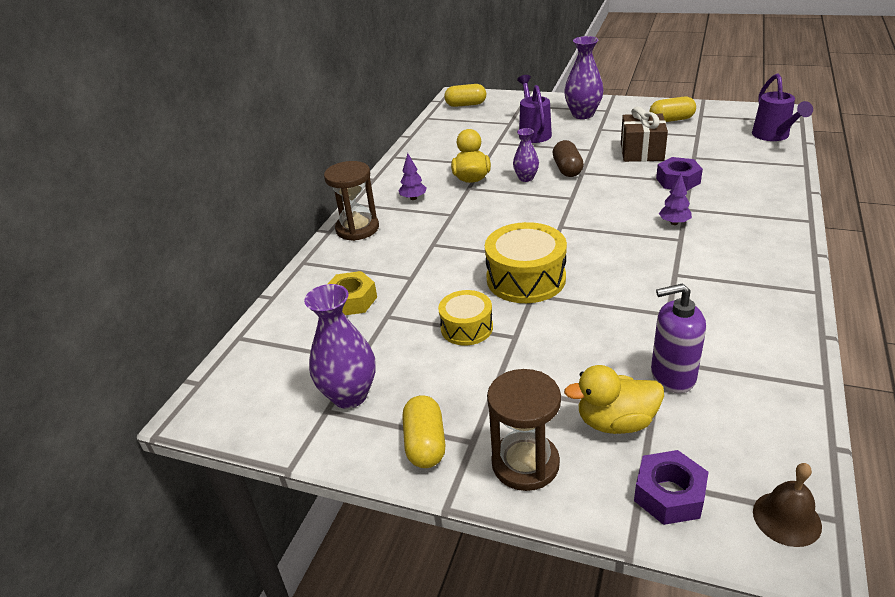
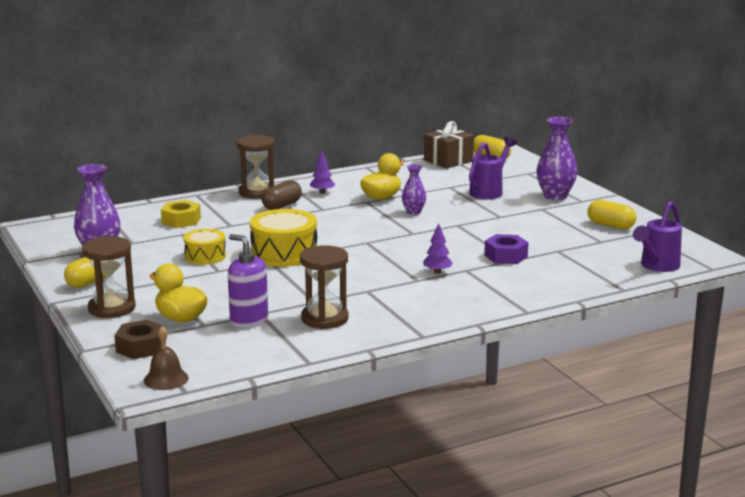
camera: 40 degrees right, 15 degrees down
brown capsule [553,140,584,177] -> brown capsule moved to [262,180,302,210]
brown gift [621,106,668,162] -> brown gift moved to [424,121,474,169]
purple nut [634,450,708,525] -> brown nut [114,320,165,359]
none -> brown hourglass [300,245,349,329]

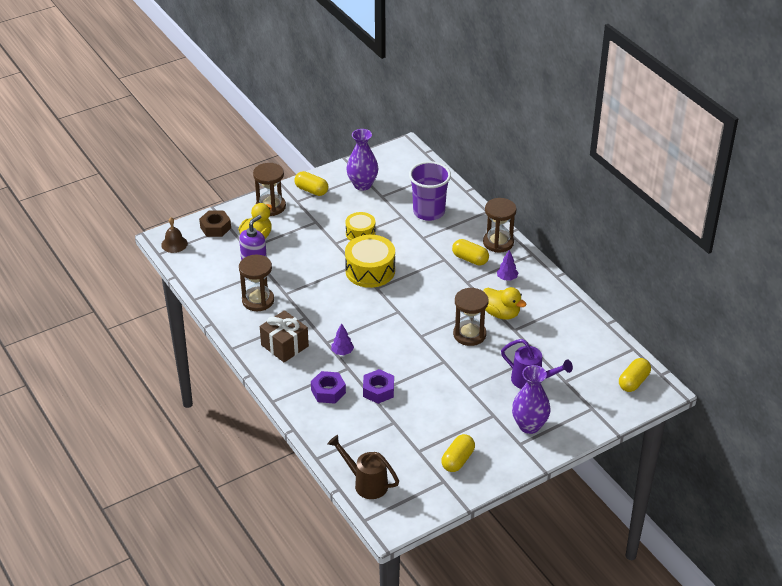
camera: 85 degrees right, 20 degrees up
yellow nut [161,200,201,228] -> purple cup [409,161,451,221]
brown capsule [262,180,302,210] -> yellow capsule [452,239,489,266]
purple vase [402,164,426,215] -> brown hourglass [453,288,489,346]
brown gift [424,121,474,169] -> brown gift moved to [260,310,309,362]
purple watering can [633,201,682,272] -> brown watering can [327,435,399,499]
none -> purple nut [311,371,346,404]

